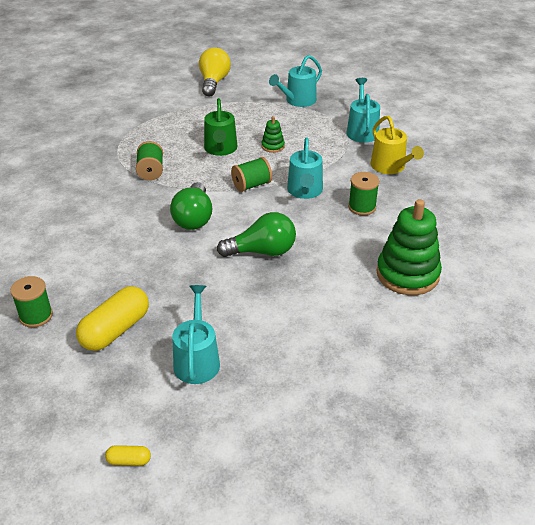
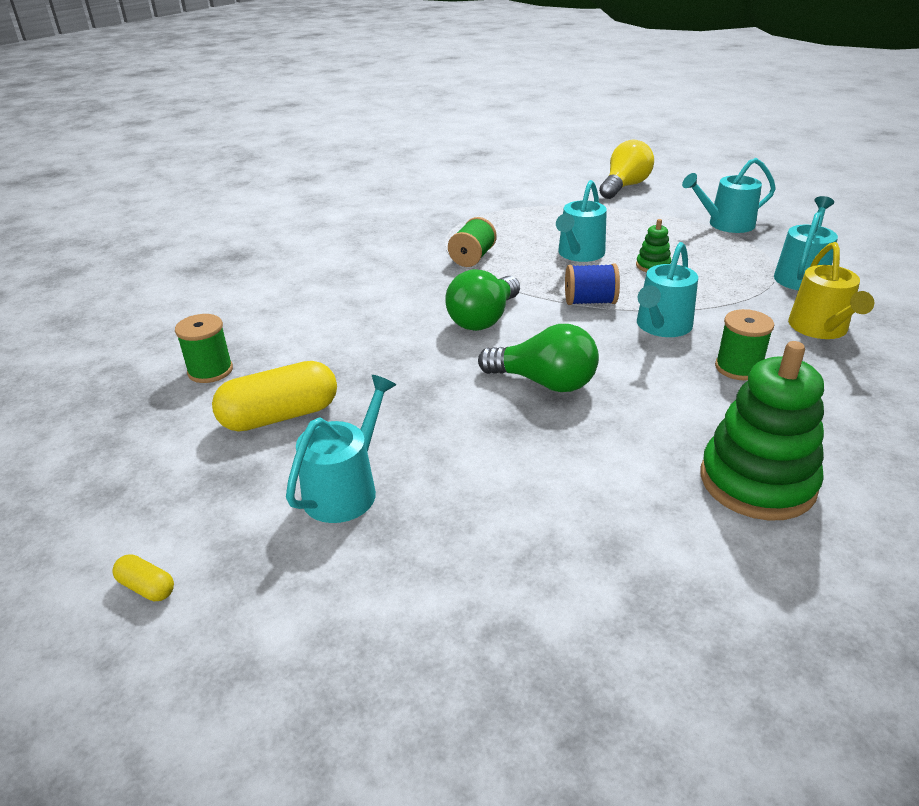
camera: 30 degrees right, 5 degrees down
green watering can [204,98,237,156] -> turquoise watering can [556,180,607,262]
green spool [231,157,272,192] -> blue spool [565,263,620,305]

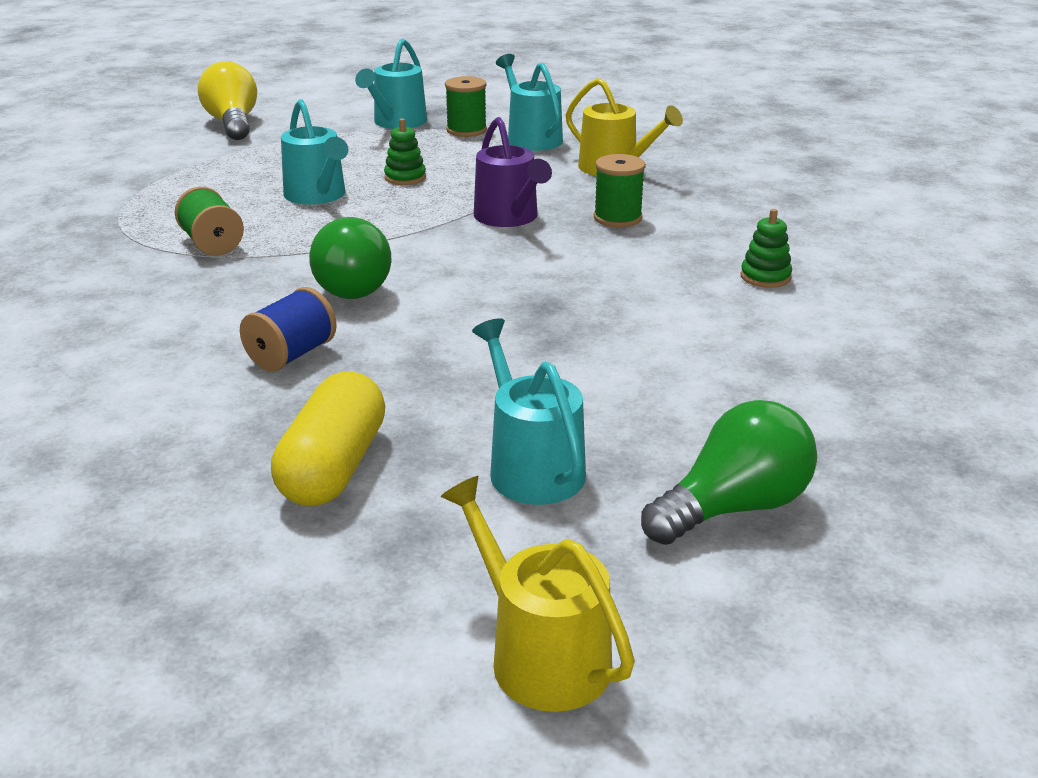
camera: 55 degrees left, 5 degrees down
yellow capsule [112,554,174,601] -> yellow watering can [441,476,635,712]
green spool [175,314,233,383] -> green spool moved to [445,76,487,137]
green light bulb [478,324,599,392] -> green light bulb moved to [641,400,817,545]
blue spool [565,263,620,305] -> blue spool moved to [240,287,337,372]
turquoise watering can [637,242,698,337] -> purple watering can [474,117,552,227]
green stacking toy [701,341,824,521] -> green stacking toy [741,209,792,288], size x0.46

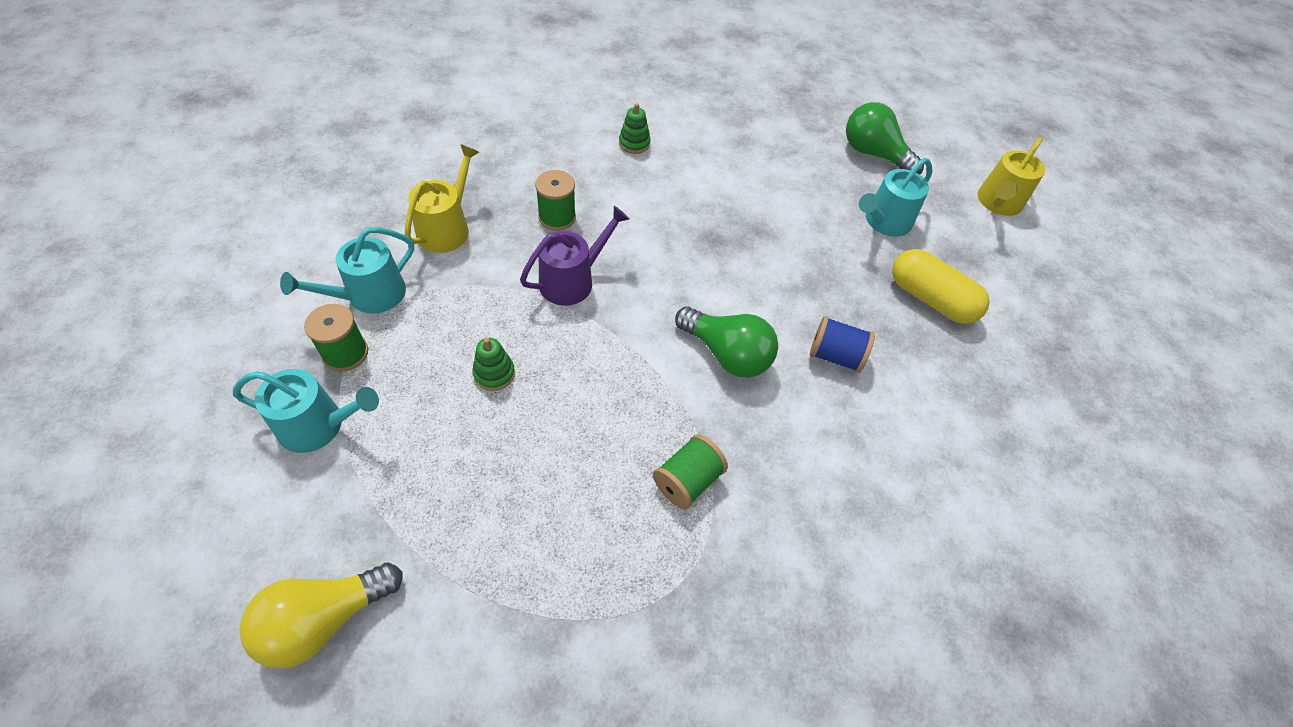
camera: 110 degrees left, 25 degrees up
yellow capsule [271,371,385,506] -> yellow capsule turned 45 degrees clockwise [892,249,990,324]
turquoise watering can [281,99,348,205] -> none
green light bulb [309,217,391,299] -> green light bulb turned 75 degrees clockwise [675,306,778,378]

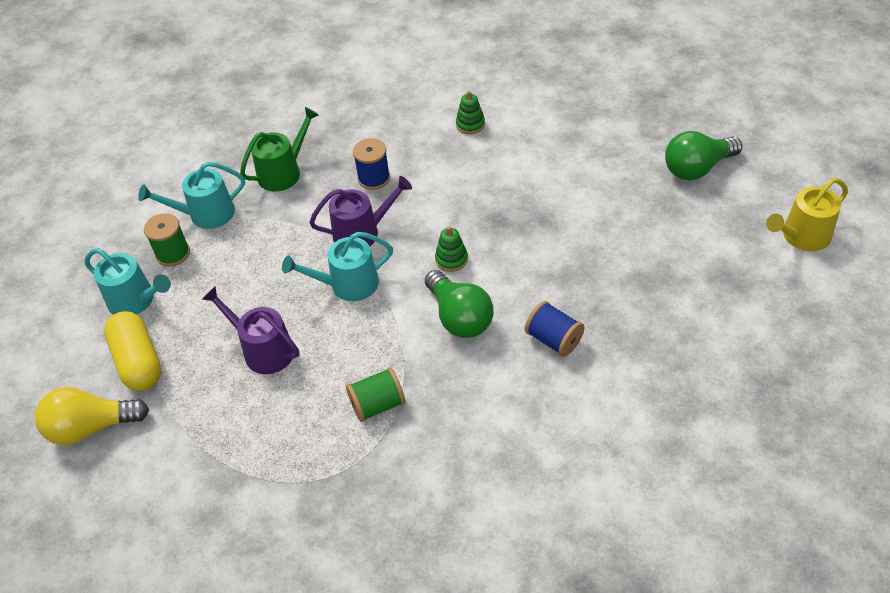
camera: 30 degrees right, 5 degrees down
yellow watering can [405,144,479,253] -> green watering can [240,107,319,192]
green stacking toy [472,338,515,391] -> green stacking toy moved to [435,226,468,272]
green spool [535,170,576,231] -> blue spool [353,138,390,190]
green light bulb [846,102,924,175] -> green light bulb turned 90 degrees counterclockwise [665,131,742,181]
turquoise watering can [859,158,932,237] -> turquoise watering can moved to [282,232,393,301]
yellow capsule [892,249,990,324] -> yellow capsule moved to [104,311,162,391]
none -> purple watering can [202,287,299,374]

